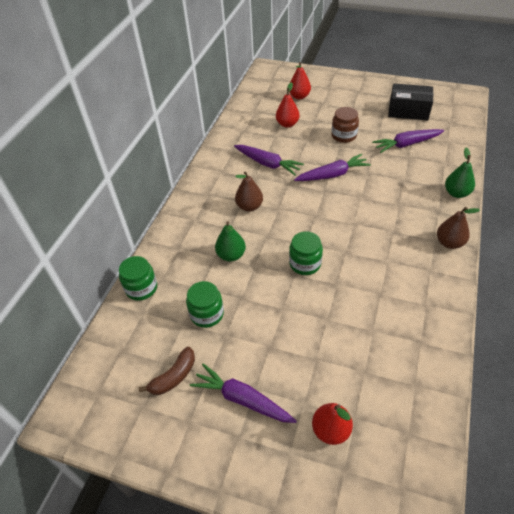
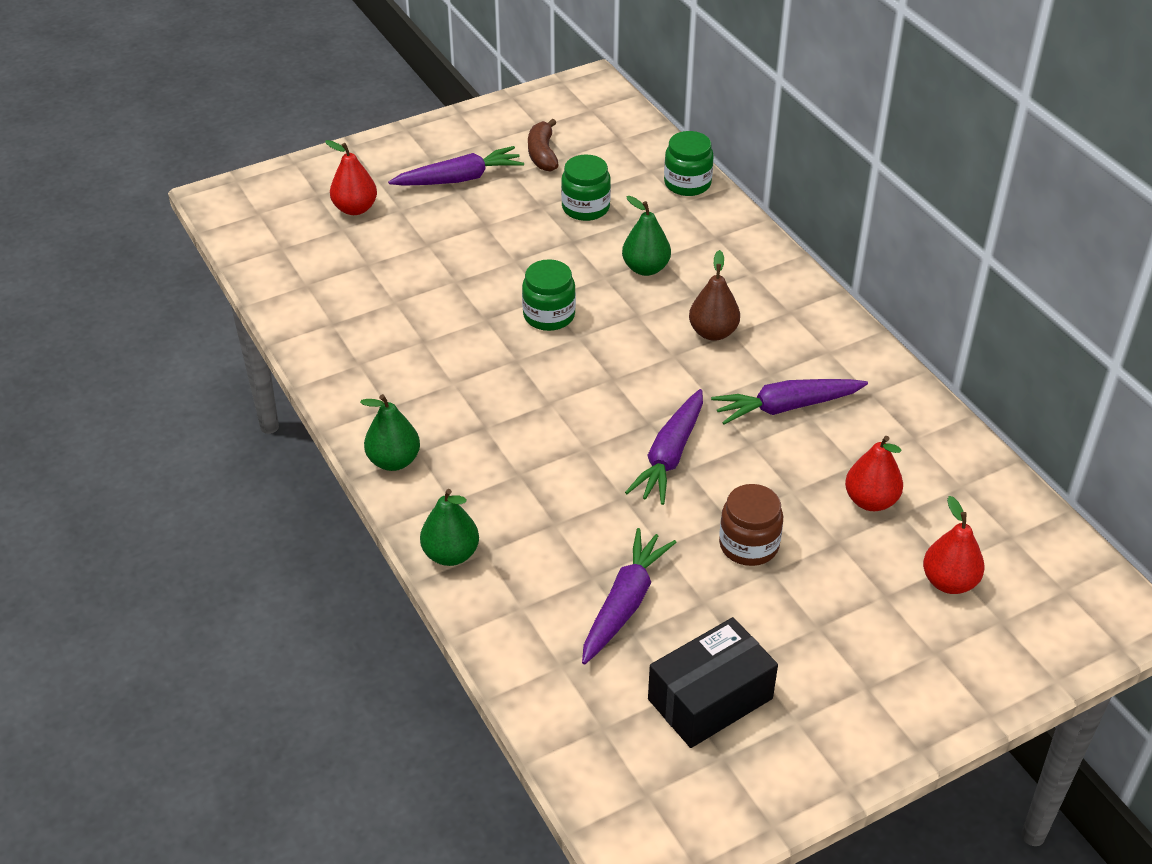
camera: 130 degrees right, 5 degrees down
brown pear [437,207,480,249] -> green pear [360,394,420,471]

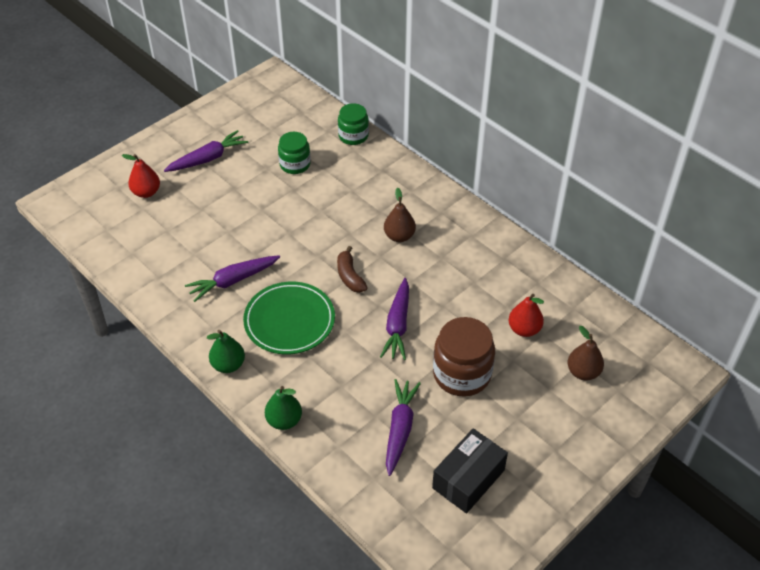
camera: 15 degrees left, 5 degrees up
green jar [522,259,576,331] -> none
brown banana [528,119,558,172] -> brown banana moved to [337,246,368,293]
green pear [622,196,671,276] -> none
purple carrot [711,379,868,425] -> purple carrot moved to [185,255,280,302]
brown jar [719,484,783,566] -> brown jar [433,317,495,397], size x1.59
red pear [923,496,985,594] -> brown pear [568,326,604,380]
none -> green plate [243,282,335,354]

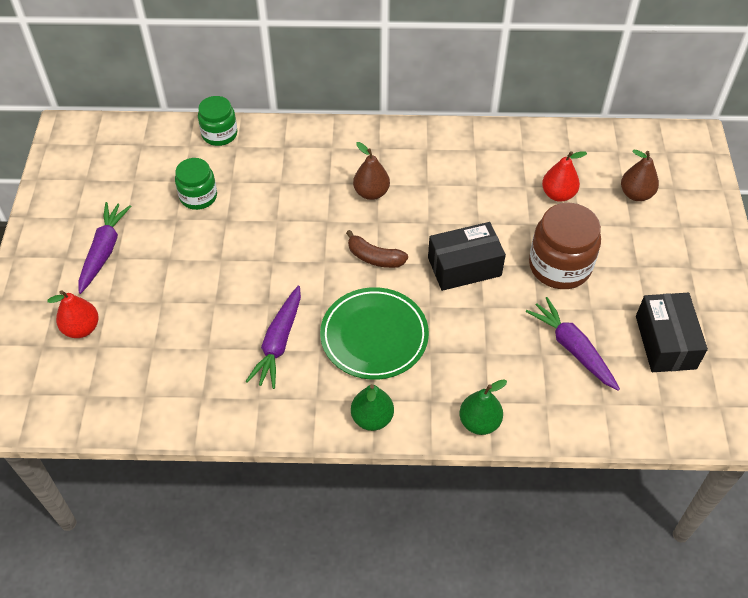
camera: 45 degrees left, 5 degrees up
purple carrot [380,278,409,360] -> black box [428,222,506,291]

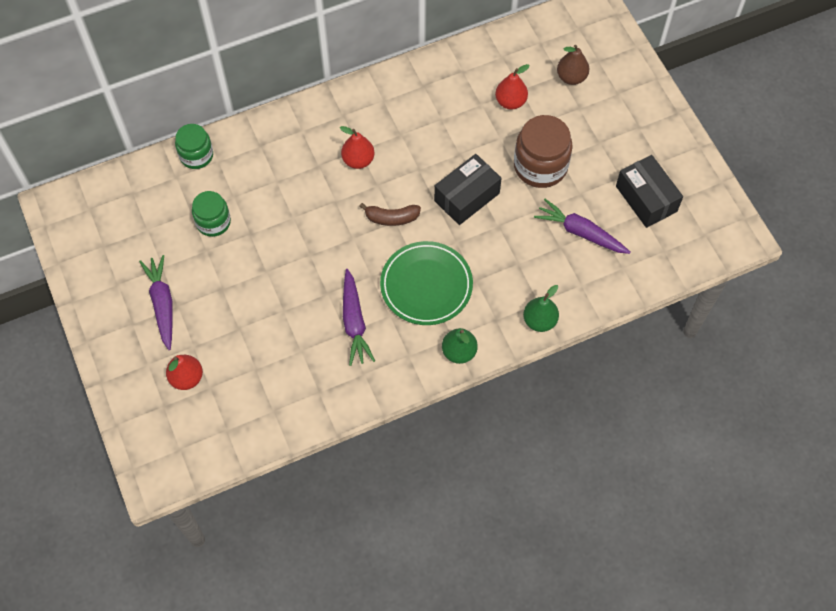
camera: 25 degrees left, 10 degrees up
brown pear [353,142,390,200] -> red pear [340,126,375,169]

